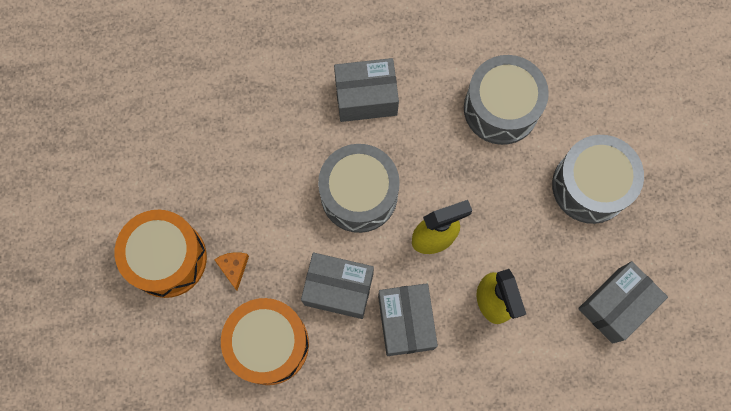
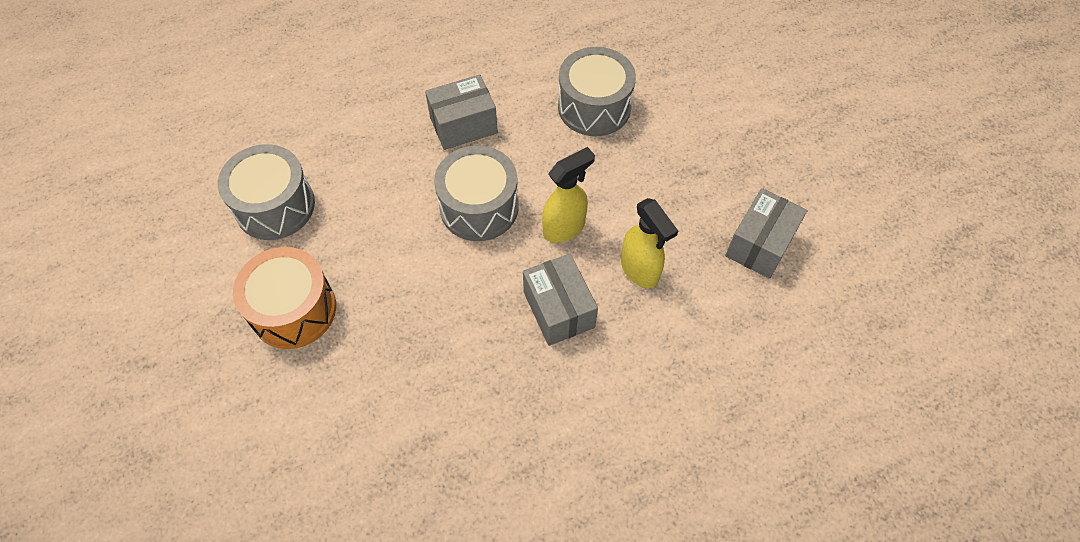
camera: 15 degrees left, 15 degrees down
orange cheese [214,252,249,290] -> none
orange drum [221,298,309,385] -> none
grey box [301,253,374,319] -> none
grey drum [552,135,644,224] -> grey drum moved to [218,144,315,240]

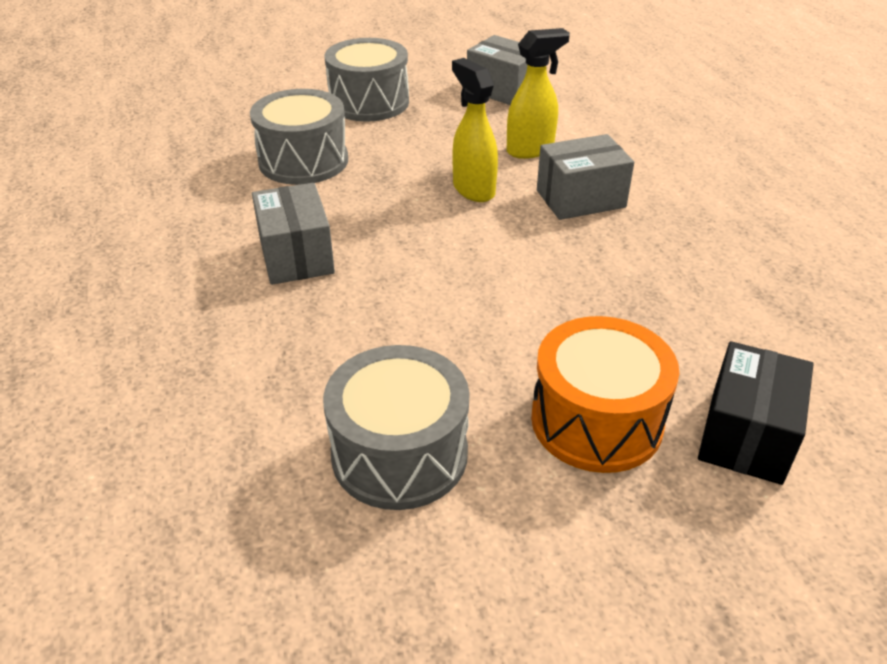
camera: 85 degrees left, 20 degrees down
grey drum [434,146,519,241] -> grey drum moved to [325,38,409,122]
none -> black box [698,341,814,485]

